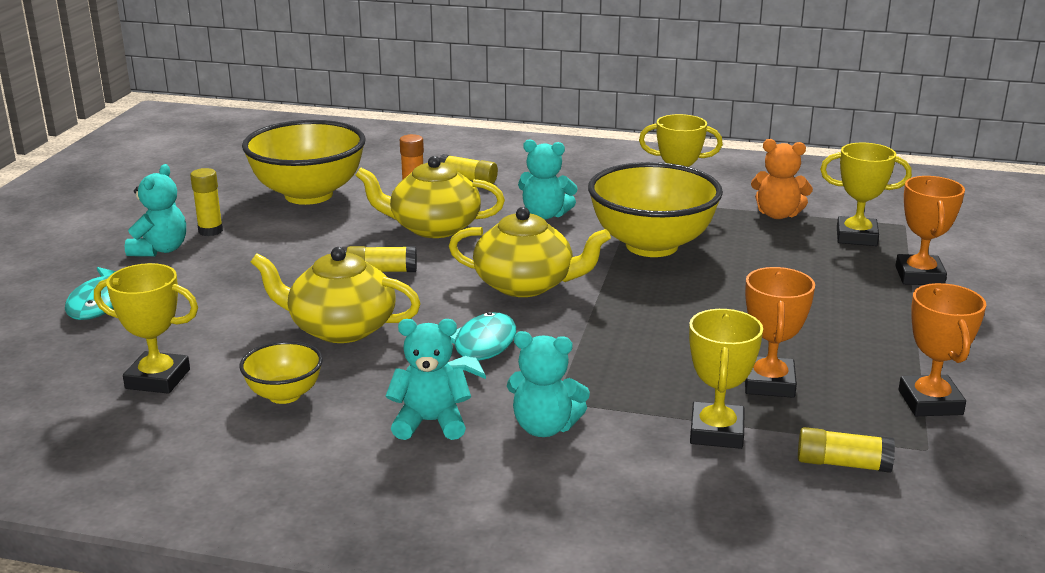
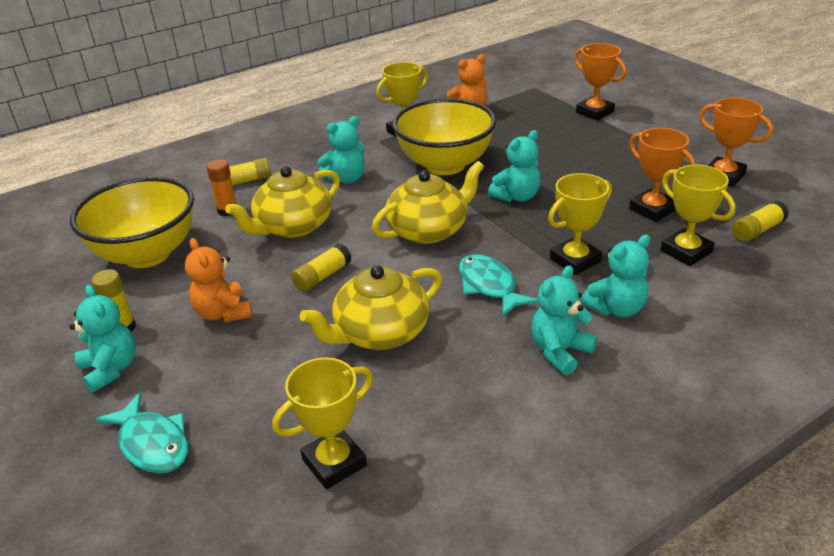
camera: 45 degrees left, 10 degrees up
yellow bowl [240,341,323,404] -> none
yellow trophy [820,142,912,246] -> yellow trophy moved to [548,173,612,275]
none -> orange teddy bear [185,238,252,322]
none -> turquoise teddy bear [488,130,540,202]

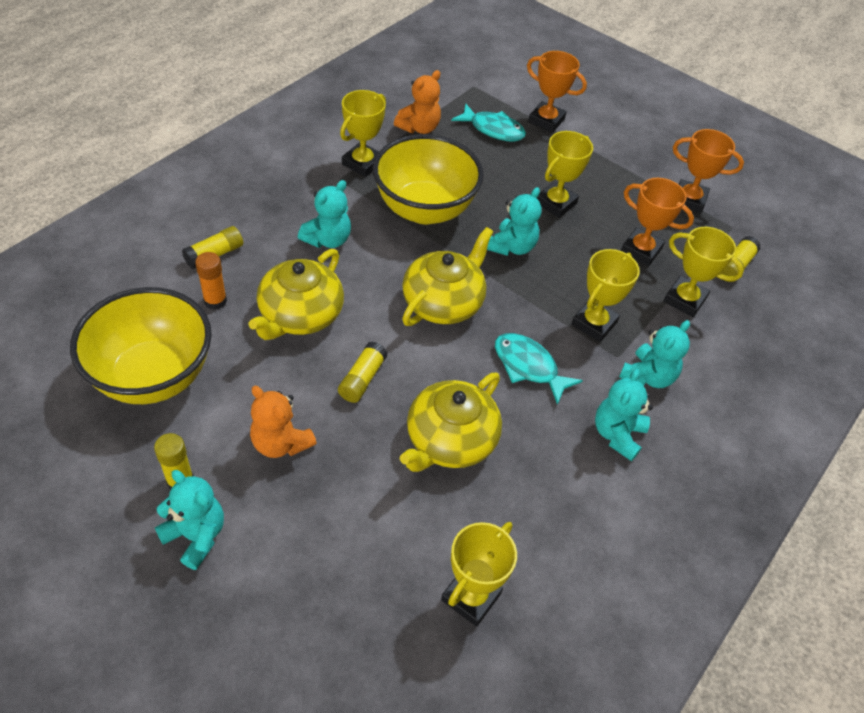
camera: 25 degrees left, 15 degrees up
turquoise fish [96,393,188,474] -> turquoise fish moved to [451,104,526,141]
none -> yellow trophy [537,131,593,218]

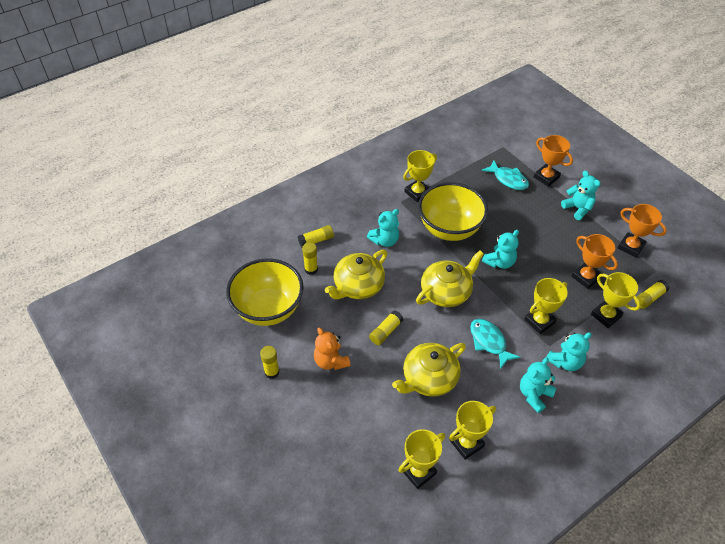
camera: 20 degrees right, 0 degrees up
turquoise teddy bear [155,470,224,570] -> turquoise teddy bear moved to [561,171,600,220]
orange glue stick [195,252,227,310] -> yellow glue stick [302,242,318,275]
orange teddy bear [394,70,441,134] -> none
yellow trophy [537,131,593,218] -> yellow trophy moved to [449,401,496,460]

